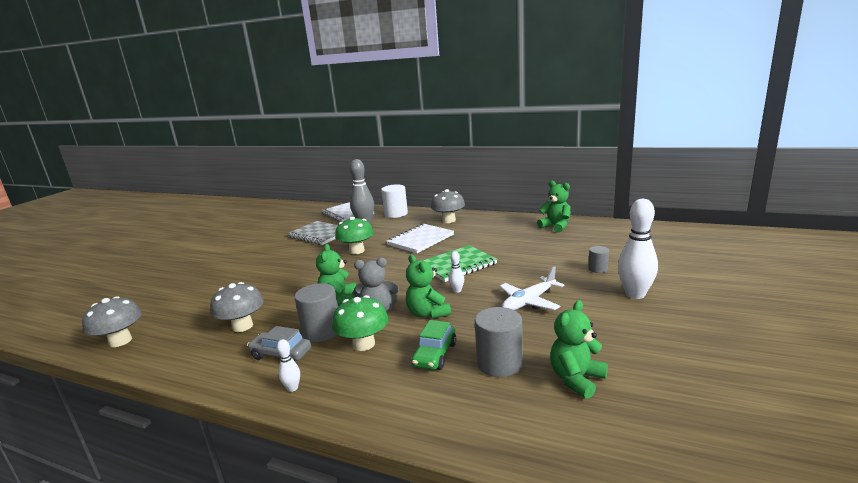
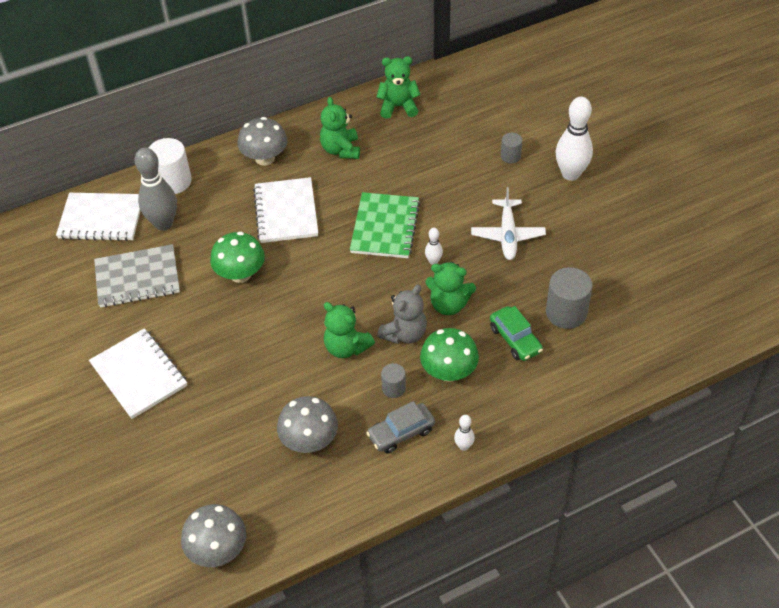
camera: 50 degrees left, 30 degrees up
grey cylinder [294,283,338,342] -> grey cylinder [381,363,406,398], size x0.55
green teddy bear [550,300,608,399] -> green teddy bear moved to [320,97,360,159]
none -> white notebook [89,328,187,419]

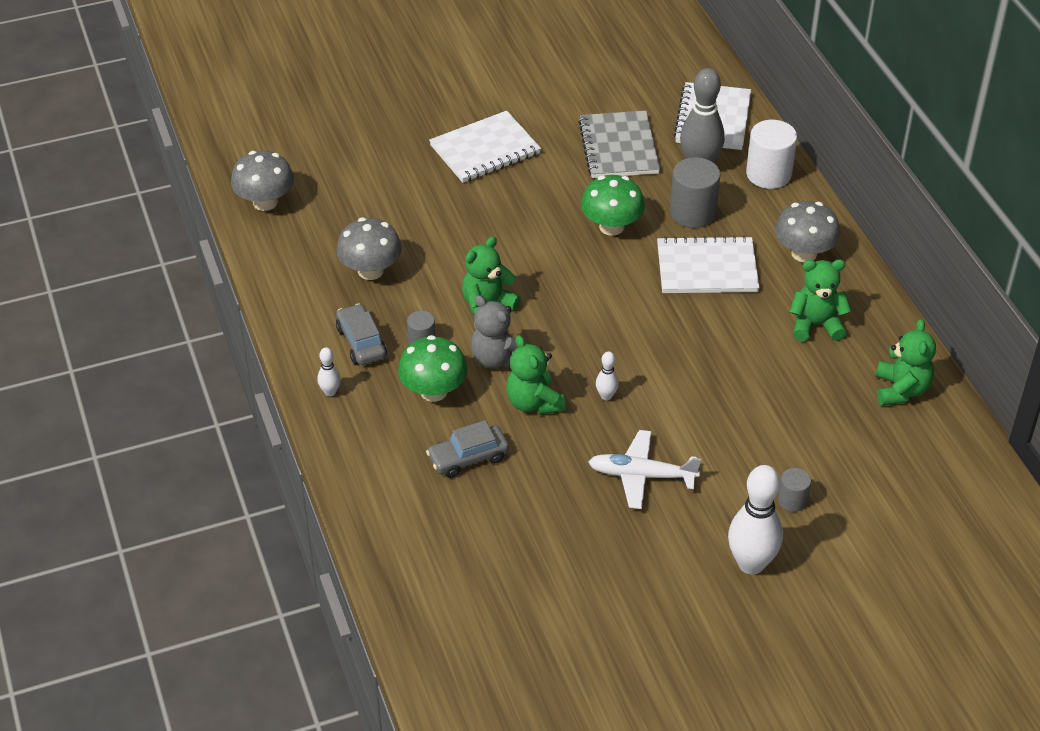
camera: 95 degrees right, 5 degrees down
green notebook [350,192,420,258] -> none
green teddy bear [425,262,476,315] -> green teddy bear turned 45 degrees counterclockwise [506,335,566,415]
green car [490,306,543,361] -> grey car [426,420,509,478]
grey cylinder [546,267,593,329] -> grey cylinder moved to [670,157,720,228]

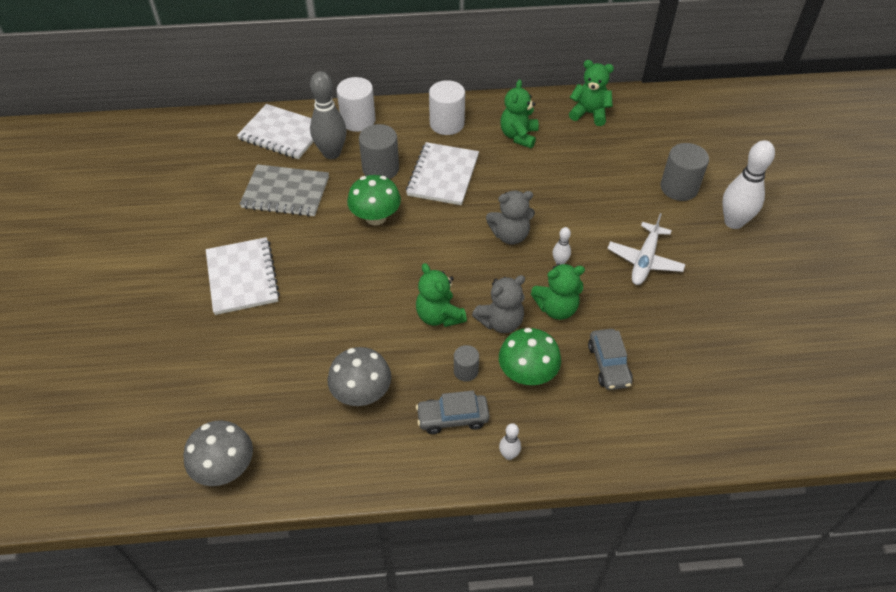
camera: 75 degrees left, 5 degrees up
grey mushroom [775,201,840,262] -> white cylinder [429,80,465,135]
grey cylinder [778,468,811,512] -> grey cylinder [660,143,709,201], size x1.81
none -> grey teddy bear [486,191,535,244]

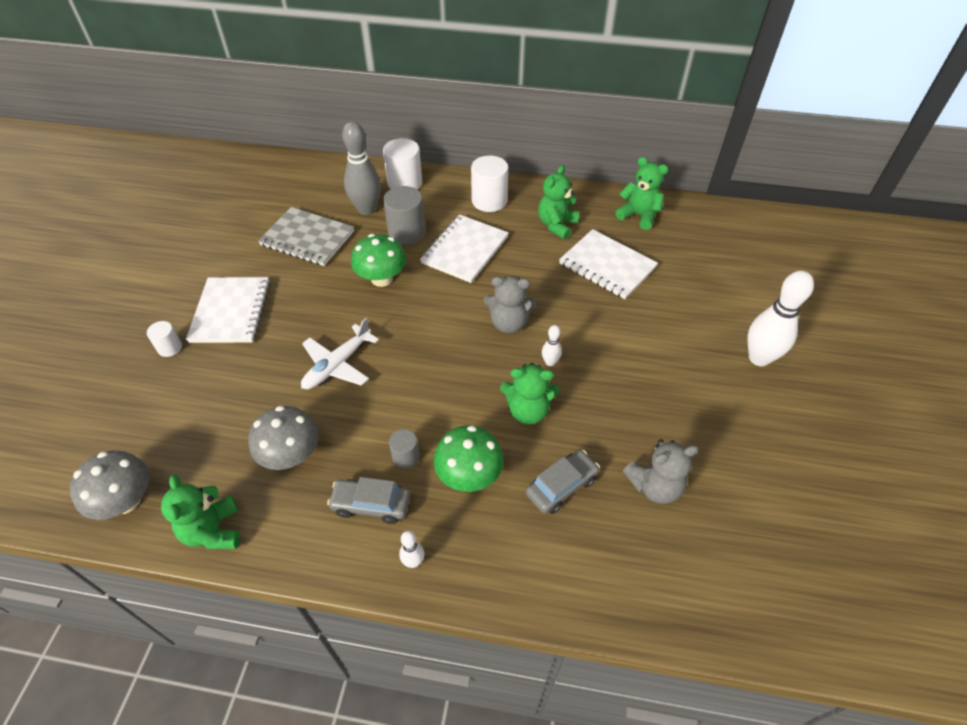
camera: 15 degrees right, 0 degrees up
white notebook [237,104,314,159] -> white notebook moved to [559,229,658,299]
green teddy bear [416,263,467,327] -> green teddy bear moved to [161,474,240,549]
grey teddy bear [472,275,525,333] -> grey teddy bear moved to [623,439,699,504]
grey car [588,329,633,390] -> grey car turned 135 degrees counterclockwise [526,450,600,514]
white plane [607,213,686,285] -> white plane moved to [301,318,379,389]
grey cylinder [660,143,709,201] -> none
none -> white cylinder [147,321,182,357]

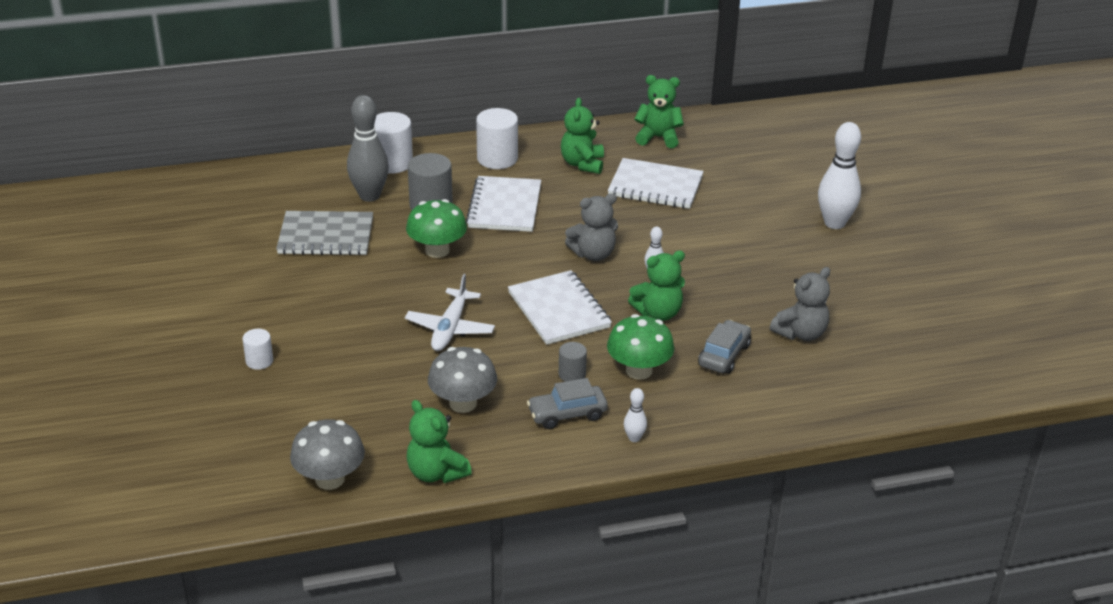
camera: 25 degrees left, 15 degrees down
white notebook [186,277,270,343] -> white notebook moved to [508,270,612,345]

